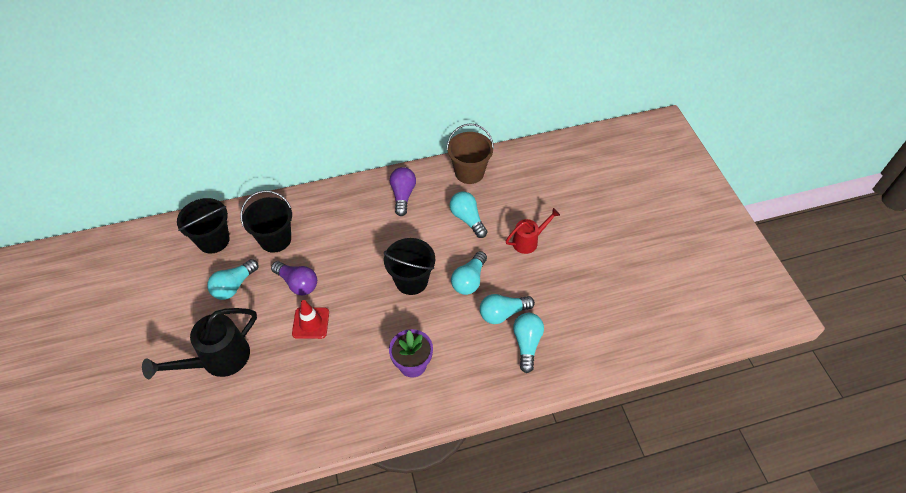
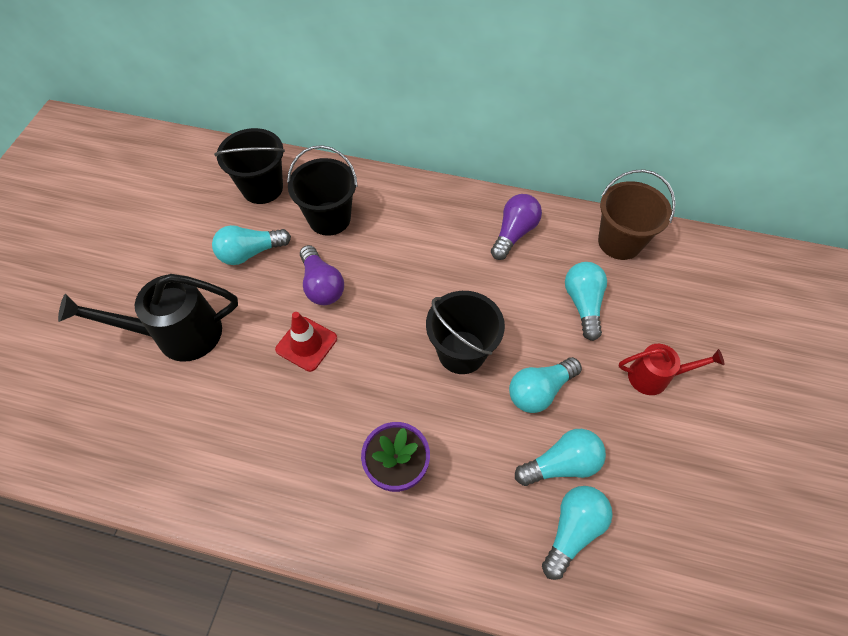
camera: 30 degrees right, 5 degrees up
turquoise light bulb [480,294,535,324] -> turquoise light bulb turned 150 degrees clockwise [515,429,606,486]

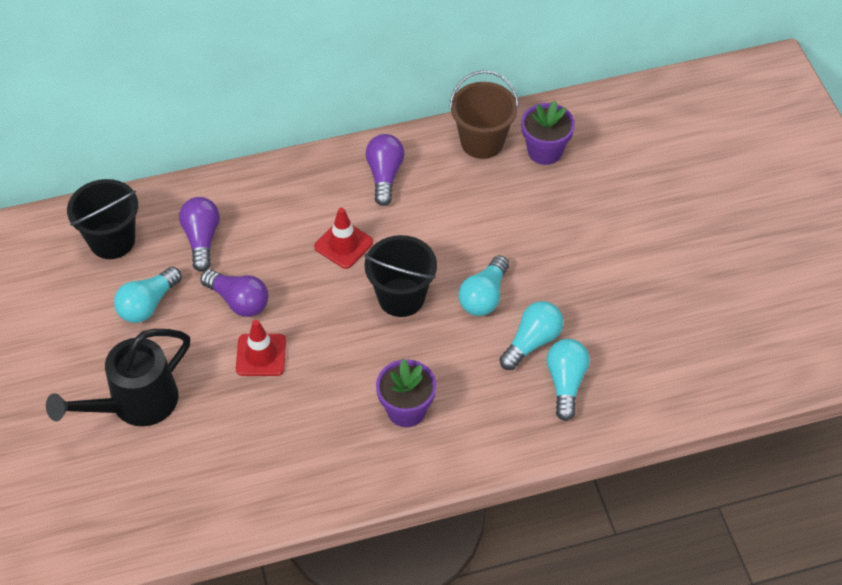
camera: 30 degrees left, 5 degrees down
black bucket [287,145,358,236] -> purple light bulb [179,197,220,272]
turquoise light bulb [565,262,607,341] -> none
red watering can [619,344,724,395] -> none
none -> red traffic cone [314,208,373,269]
none -> purple flower pot [521,101,575,165]

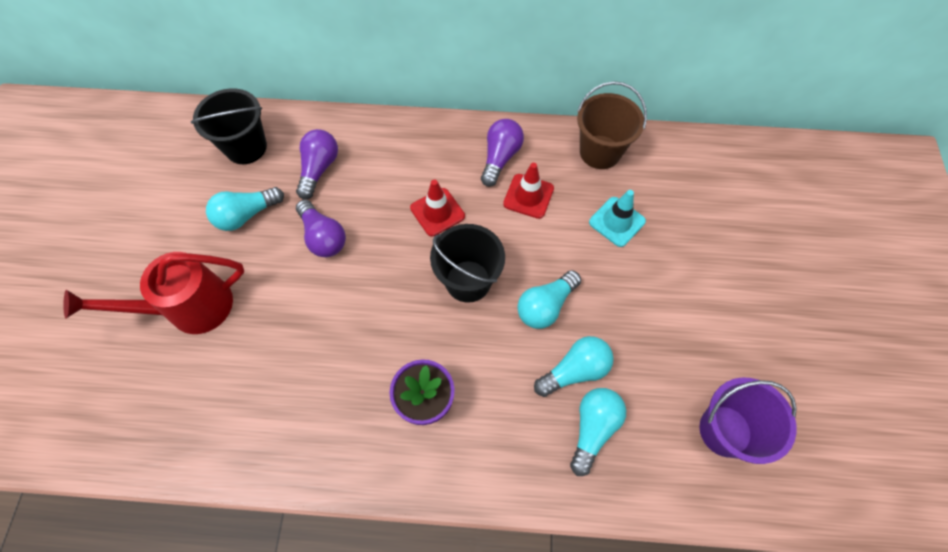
camera: 20 degrees right, 10 degrees up
black watering can [46,329,190,426] -> red watering can [63,252,244,334]
red traffic cone [236,320,286,376] -> red traffic cone moved to [503,163,554,219]
purple flower pot [521,101,575,165] -> none
none -> turquoise traffic cone [589,190,646,247]
none -> purple bucket [699,377,797,464]

